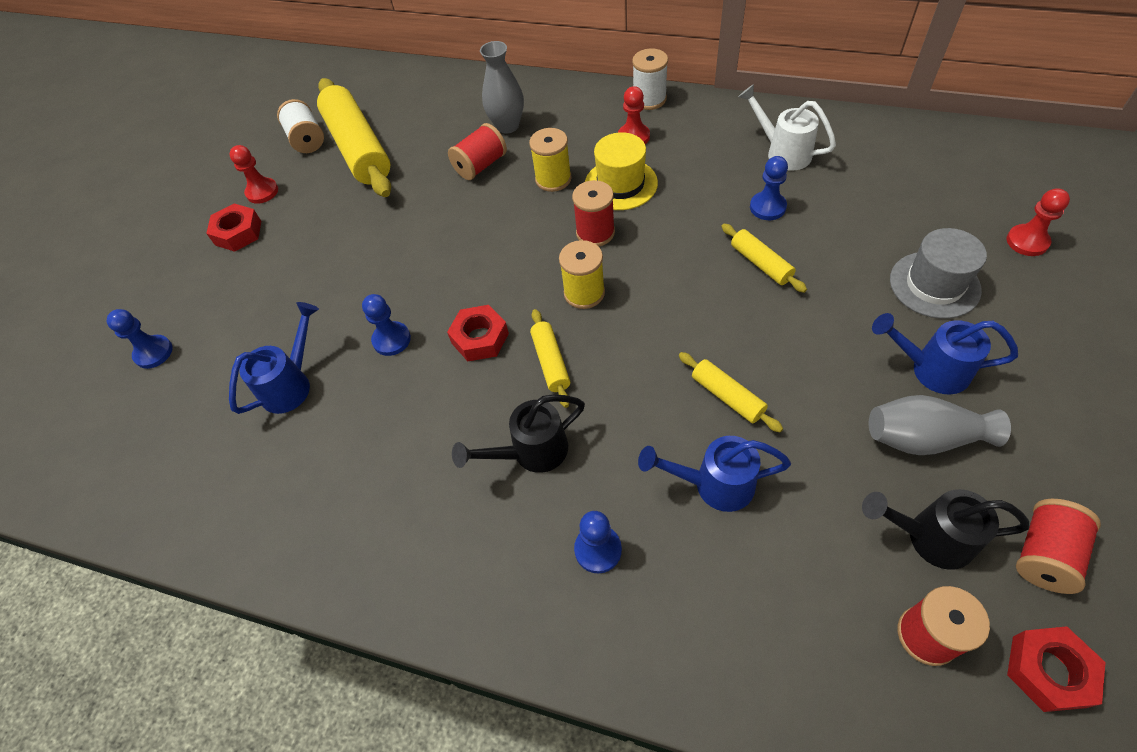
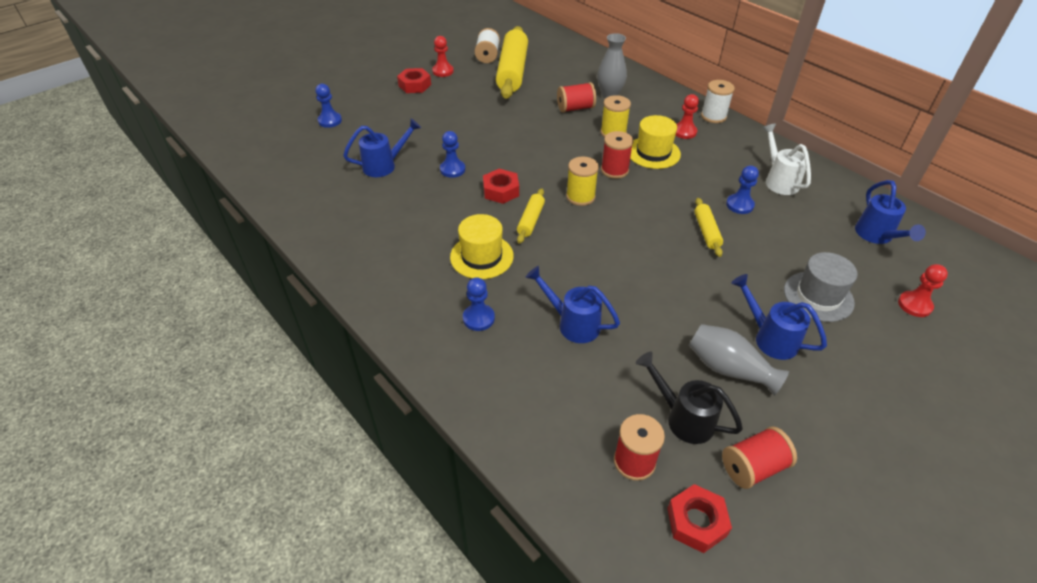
camera: 25 degrees right, 10 degrees down
black watering can [452,394,585,473] -> yellow hat [450,214,514,279]
yellow rolling pin [679,352,783,432] -> none
none -> blue watering can [855,180,926,244]

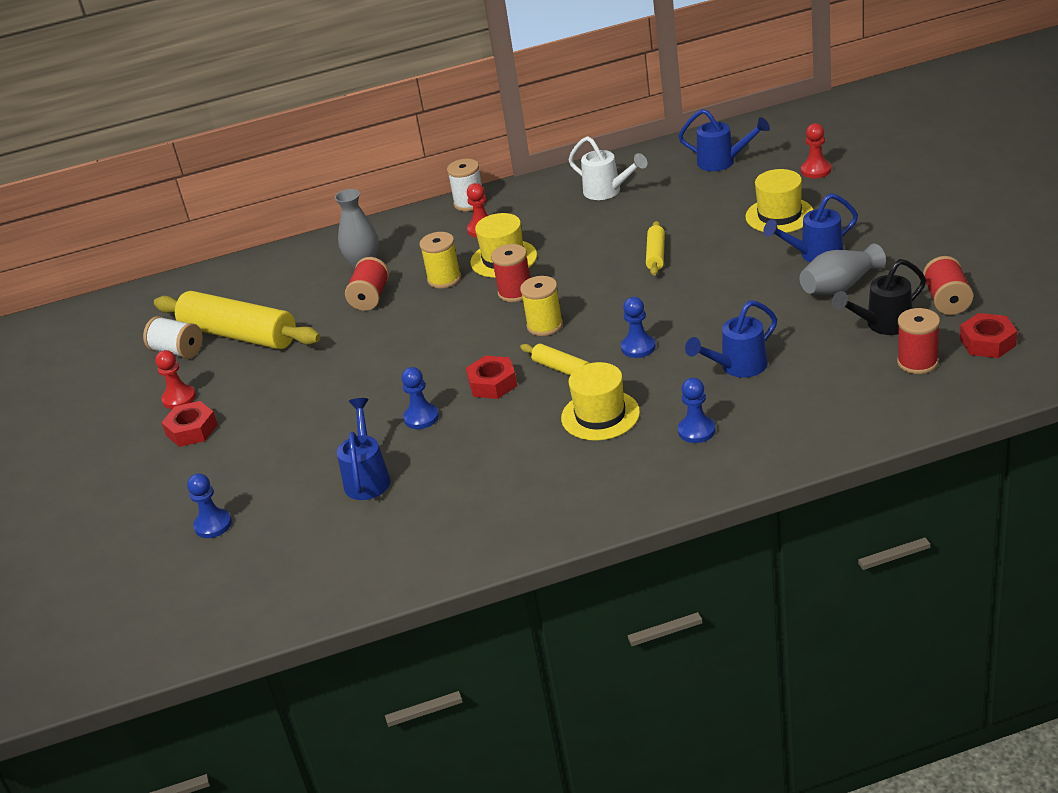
camera: 60 degrees left, 10 degrees down
yellow rolling pin [694,198,723,257] -> yellow rolling pin turned 75 degrees clockwise [646,221,665,276]
blue pawn [726,165,759,214] -> blue pawn moved to [621,297,656,358]
white watering can [762,124,811,195] -> white watering can turned 150 degrees counterclockwise [568,136,647,200]
grey hat [784,252,858,322] -> yellow hat [746,169,813,233]

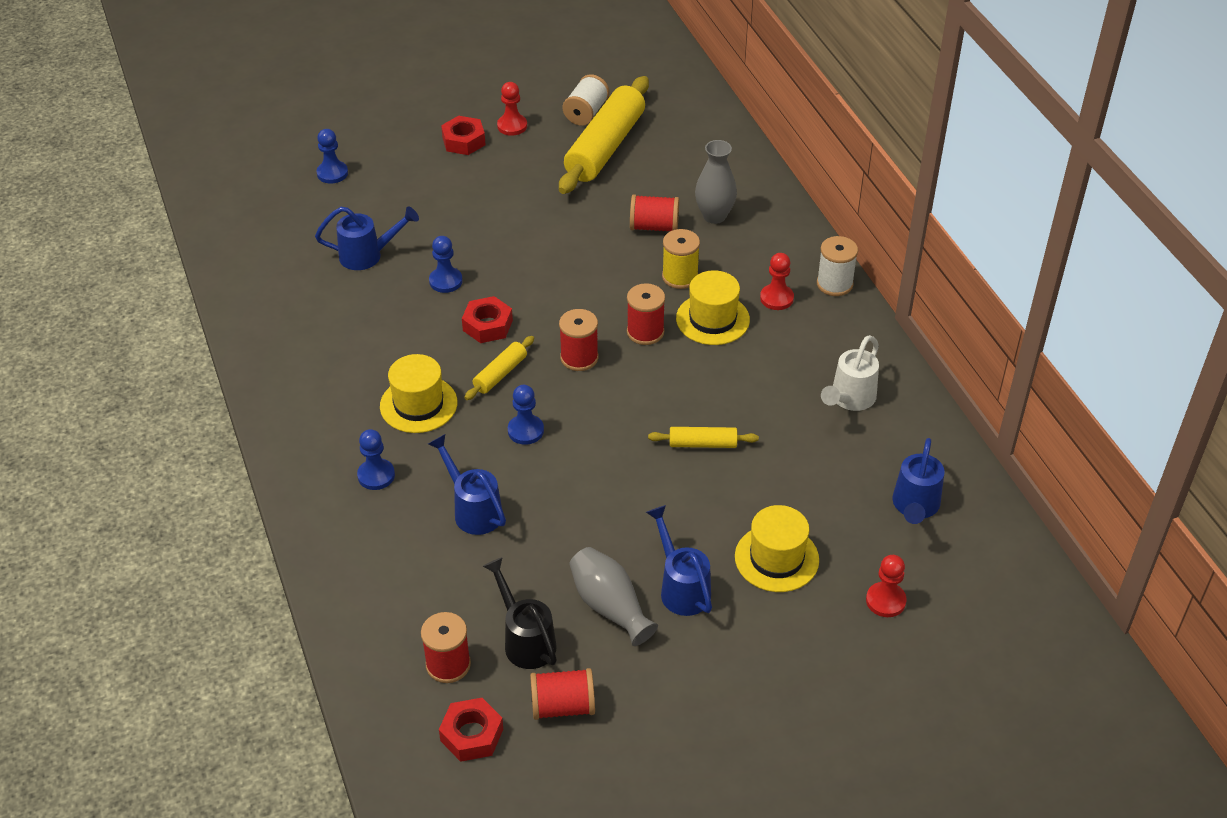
camera: 80 degrees right, 10 degrees up
yellow spool [520,276,563,336] -> red spool [559,309,598,371]

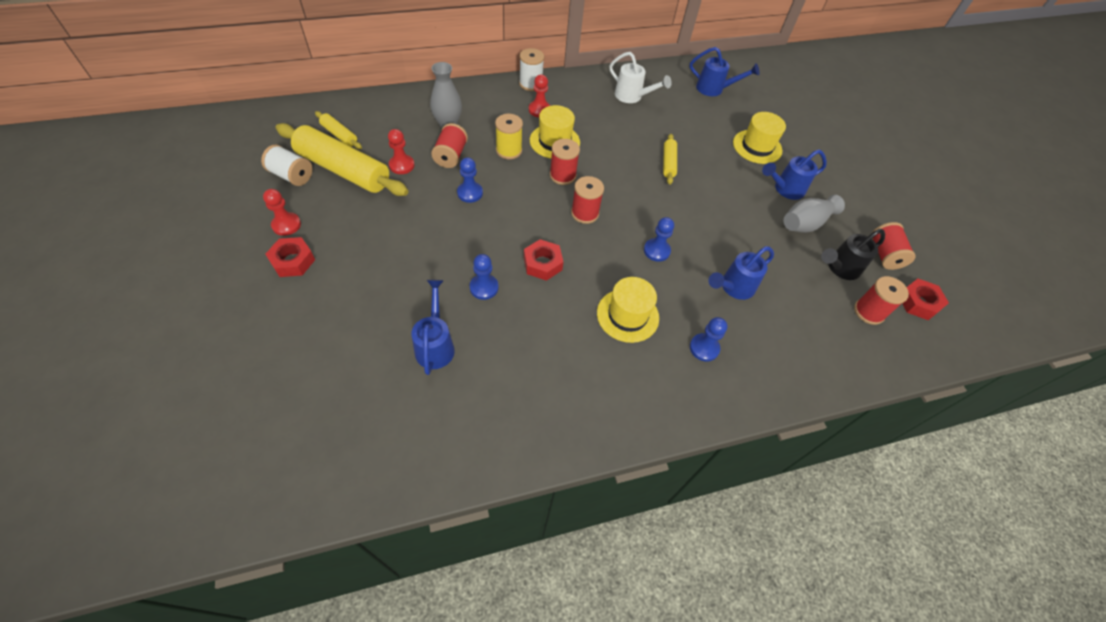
camera: 90 degrees left, 10 degrees up
blue pawn [316,129,348,184] -> blue pawn moved to [457,157,483,203]
yellow rolling pin [464,336,534,400] -> yellow rolling pin moved to [315,111,362,149]
red pawn [866,555,906,617] -> red pawn moved to [388,129,415,174]

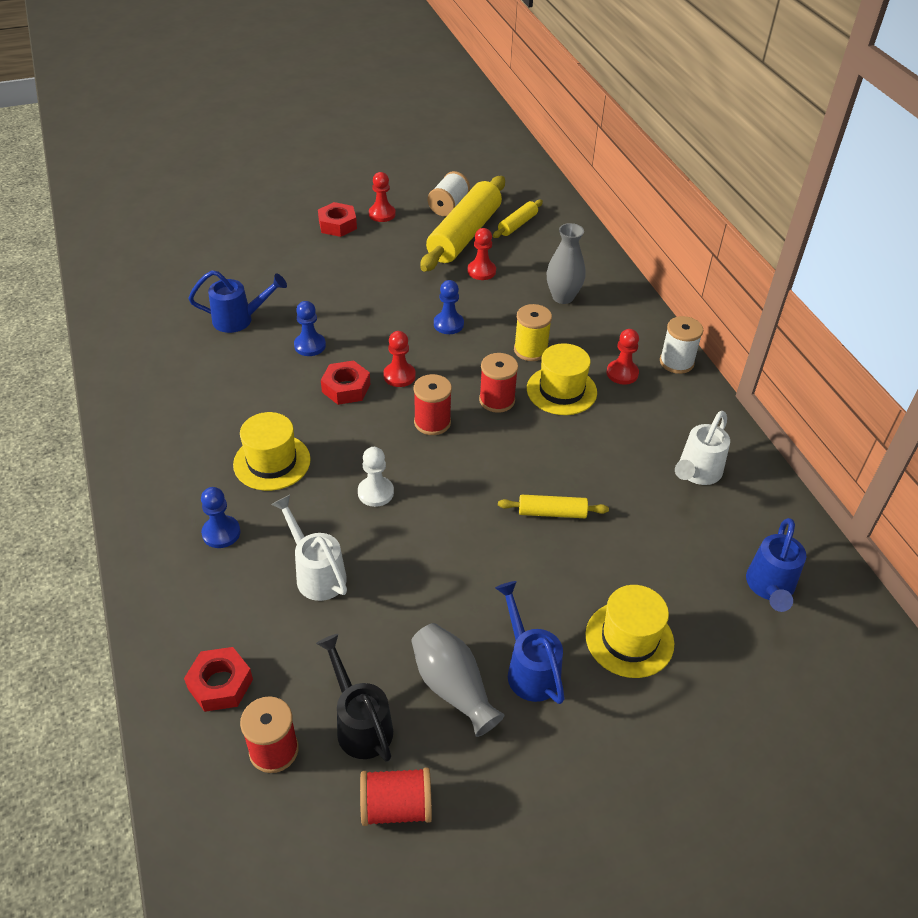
camera: 90 degrees right, 10 degrees down
red spool [431,123,468,168] -> none
blue pawn [644,217,674,262] -> white pawn [358,447,394,507]
blue watering can [708,246,774,300] -> white watering can [271,495,347,601]
red nut [902,279,949,320] -> red nut moved to [184,647,253,712]
none -> red pawn [383,331,416,387]

